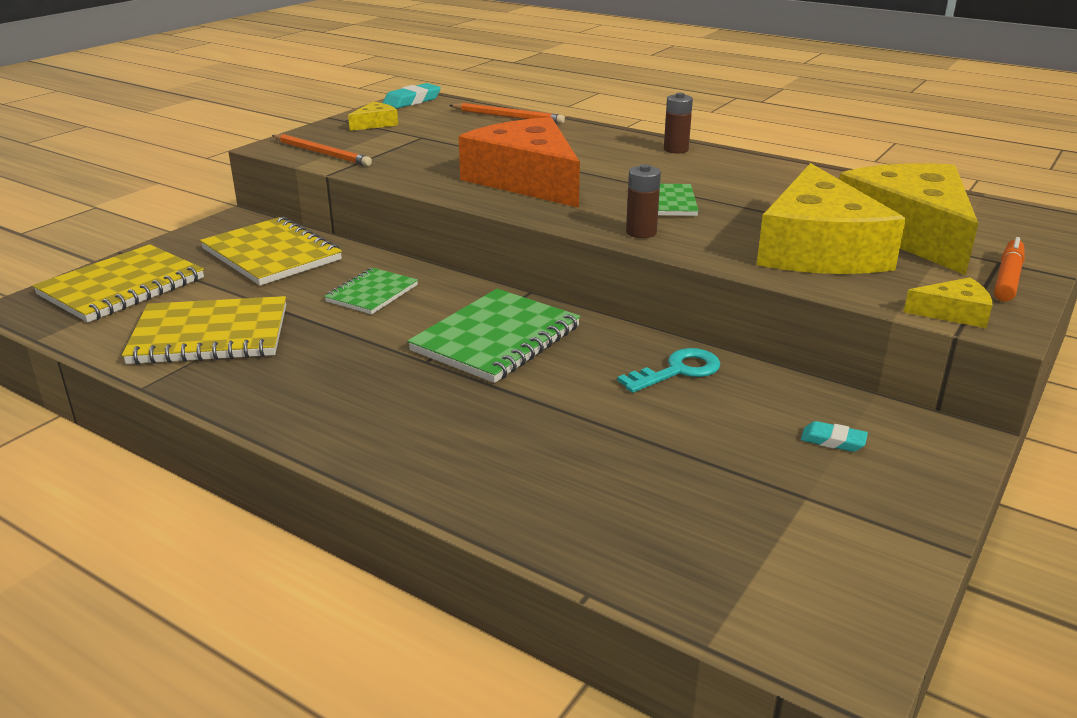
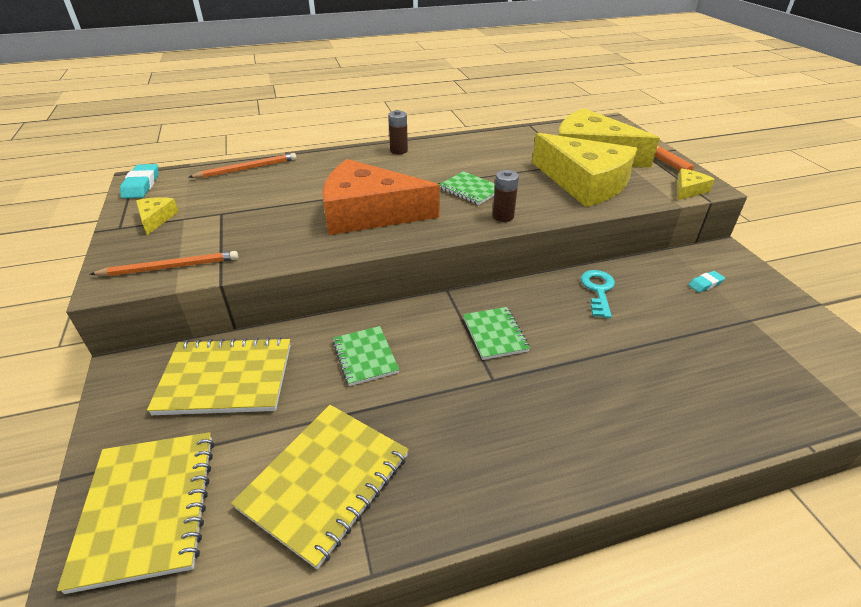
camera: 50 degrees left, 10 degrees up
green notebook [407,289,580,383] -> green notebook [463,307,530,360], size x0.59

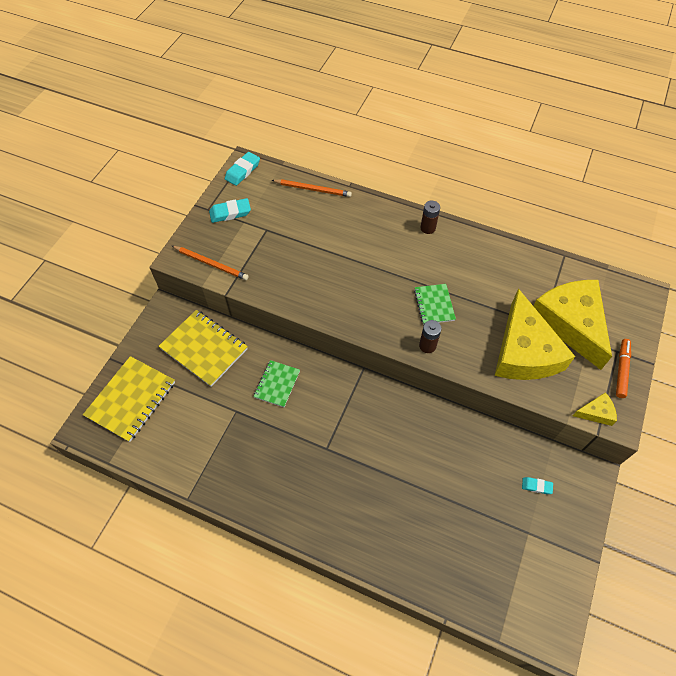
camera: 40 degrees right, 20 degrees up
yellow cheese [136,197,179,235] -> turquoise eraser [209,198,251,223]
yellow notebook [231,405,409,569] -> none
orange cheese [322,159,440,235] -> none
green notebook [463,307,530,360] -> none
turquoise key [581,270,615,318] -> none

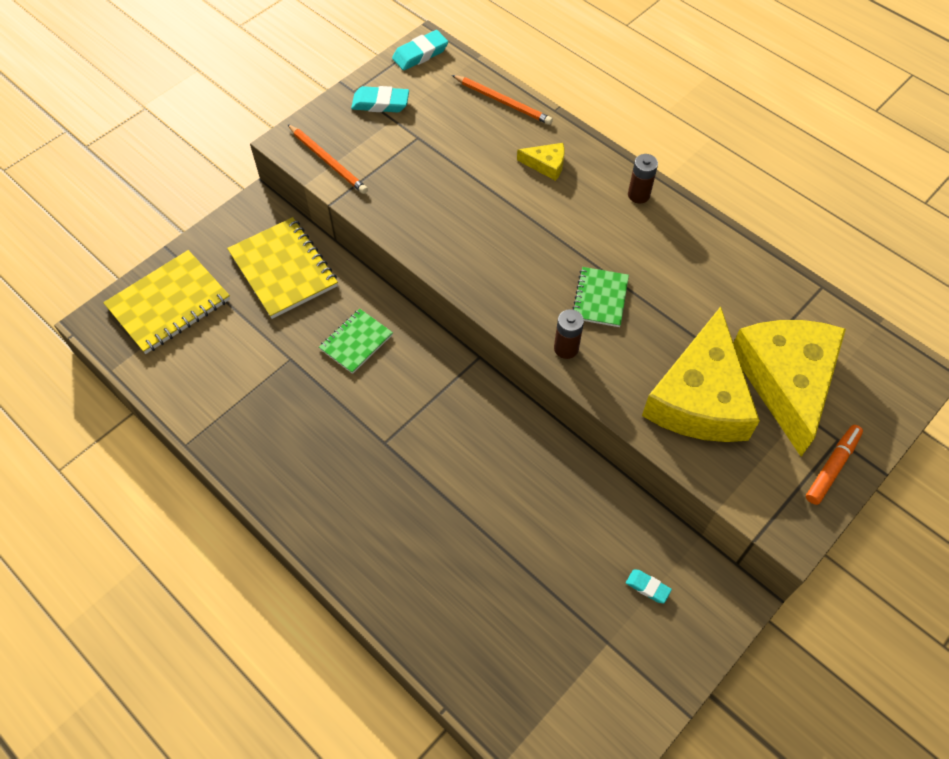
camera: 20 degrees right, 0 degrees up
yellow cheese [573,392,617,426] -> yellow cheese moved to [517,143,564,181]

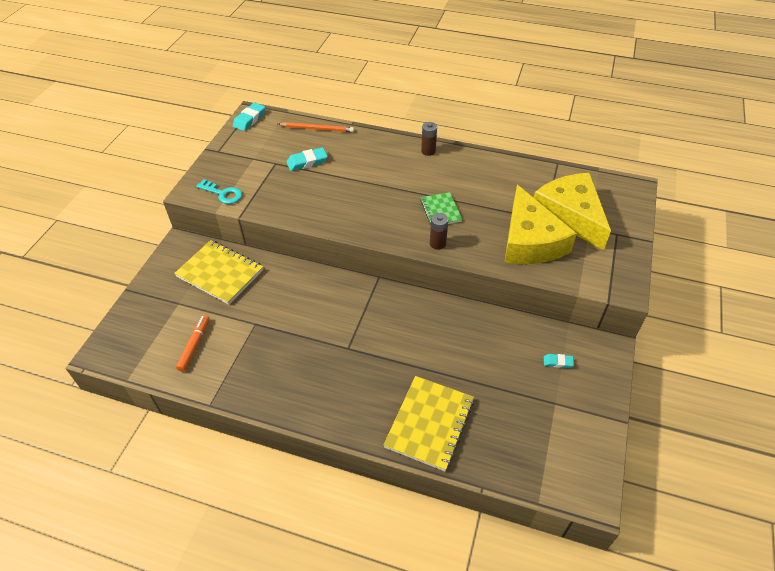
camera: 25 degrees left, 10 degrees down
yellow notebook [103,250,230,354] -> yellow notebook moved to [384,376,474,471]
orange pencil [287,124,368,194] -> turquoise key [196,179,242,204]
green notebook [319,309,393,374] -> none
turquoise eraser [351,86,409,112] -> turquoise eraser moved to [287,147,328,171]
yellow cheese [517,143,564,181] -> none
orange marker [806,425,863,505] -> orange marker moved to [176,315,210,372]

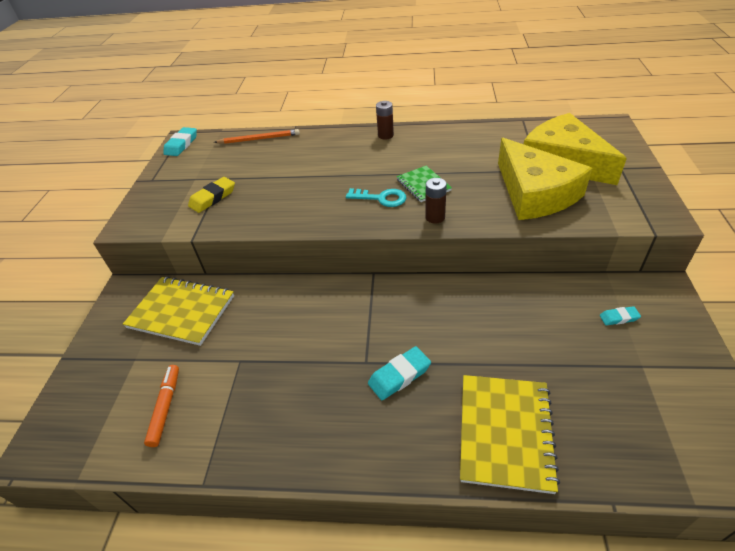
camera: 10 degrees left, 5 degrees down
turquoise key [196,179,242,204] -> turquoise key moved to [346,188,406,207]
turquoise eraser [287,147,328,171] -> turquoise eraser moved to [368,346,431,400]
none -> yellow eraser [188,177,235,213]

